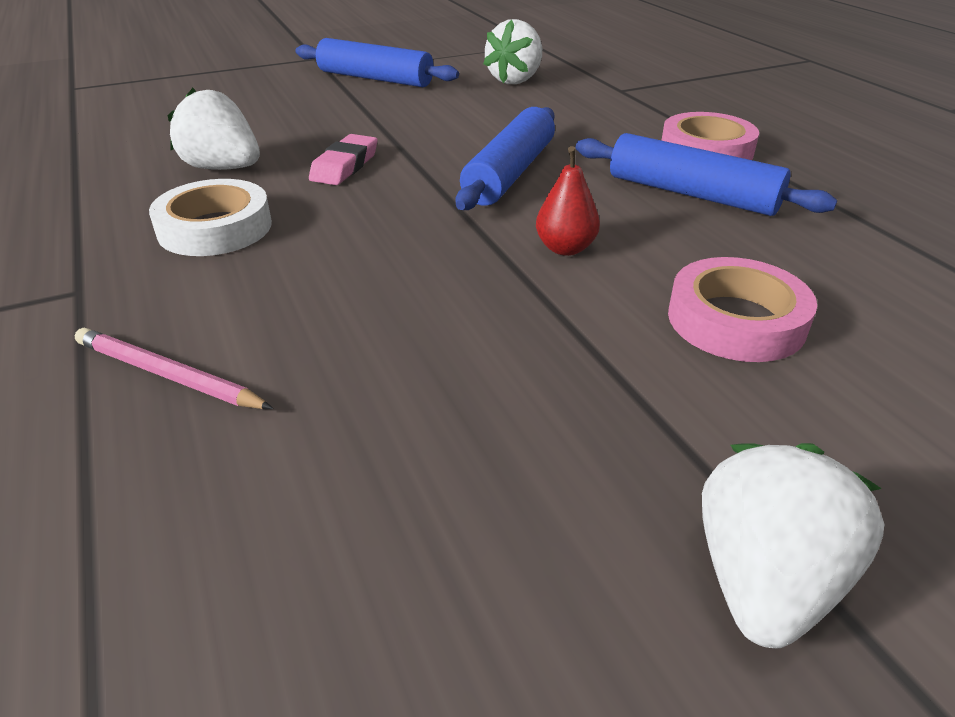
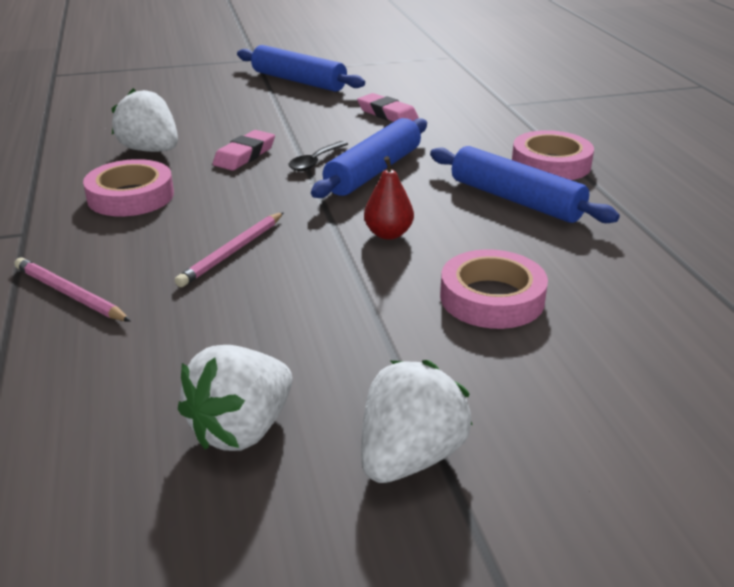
camera: 10 degrees right, 5 degrees down
white tape [149,179,272,256] -> pink tape [83,159,174,216]
white strawberry [483,19,542,84] -> white strawberry moved to [178,345,293,451]
none -> pink pencil [175,212,284,287]
none -> black spoon [288,141,348,171]
none -> pink eraser [357,93,419,122]

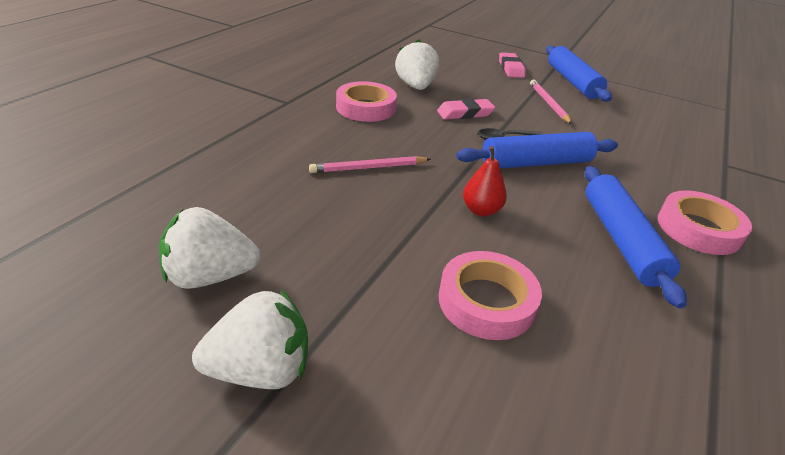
camera: 40 degrees right, 5 degrees up
pink pencil [14,257,131,322] -> pink pencil moved to [530,79,572,124]
pink eraser [357,93,419,122] -> pink eraser moved to [499,52,525,78]

